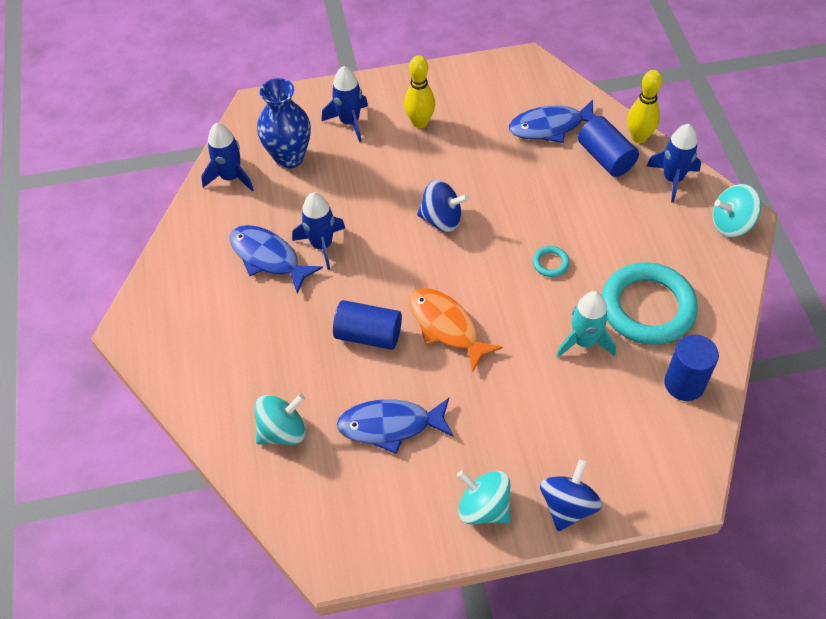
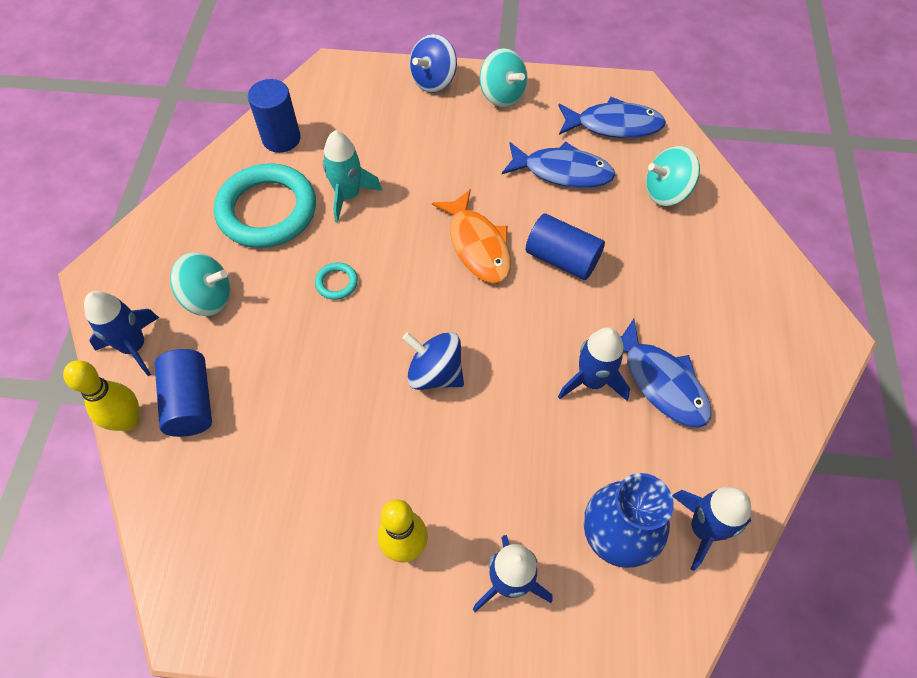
camera: 165 degrees left, 5 degrees up
blue fish [509,100,597,143] -> blue fish moved to [558,97,666,138]
turquoise spinning top [713,184,761,237] -> turquoise spinning top moved to [170,252,231,316]

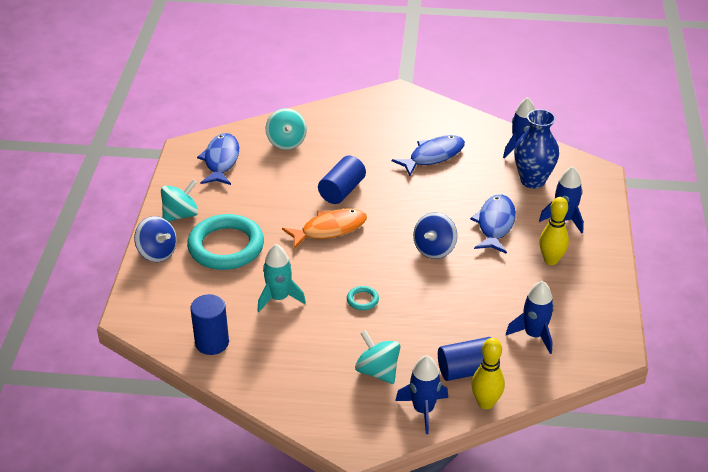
camera: 90 degrees left, 20 degrees down
turquoise spinning top [170,252,231,316] -> turquoise spinning top turned 45 degrees counterclockwise [355,330,400,384]
turquoise ring [214,163,316,248] -> turquoise ring moved to [187,214,264,270]
blue fish [502,142,615,188] -> blue fish moved to [470,194,516,254]
blue rocket [558,327,630,401] -> blue rocket moved to [506,281,554,354]

